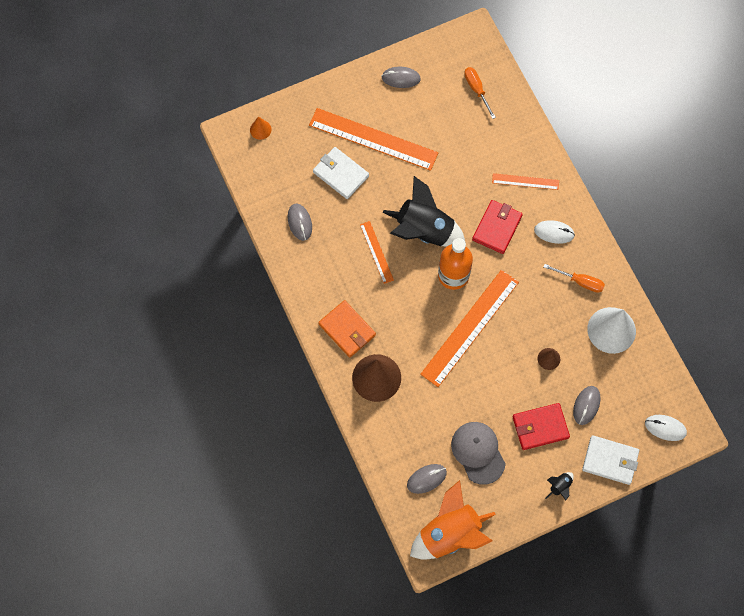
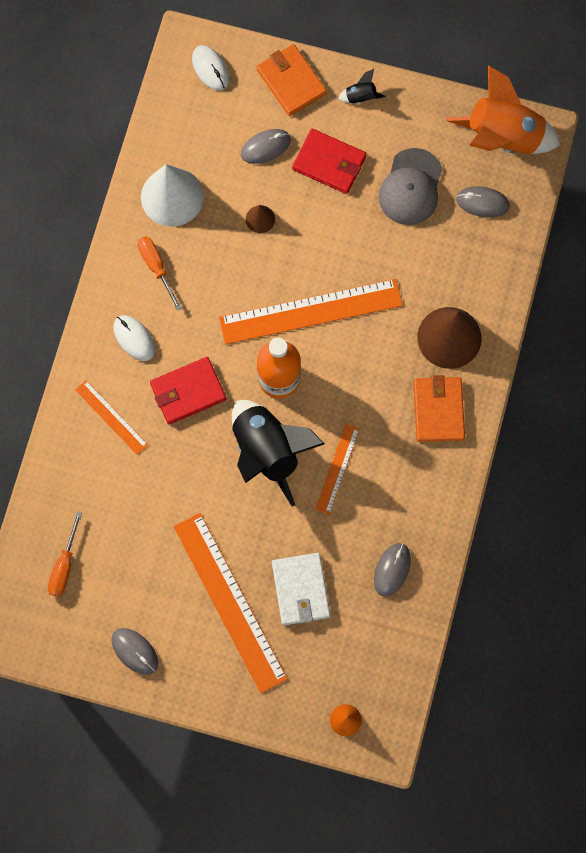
camera: 140 degrees left, 5 degrees up
white wallet [582,435,639,485] -> orange wallet [257,44,327,116]

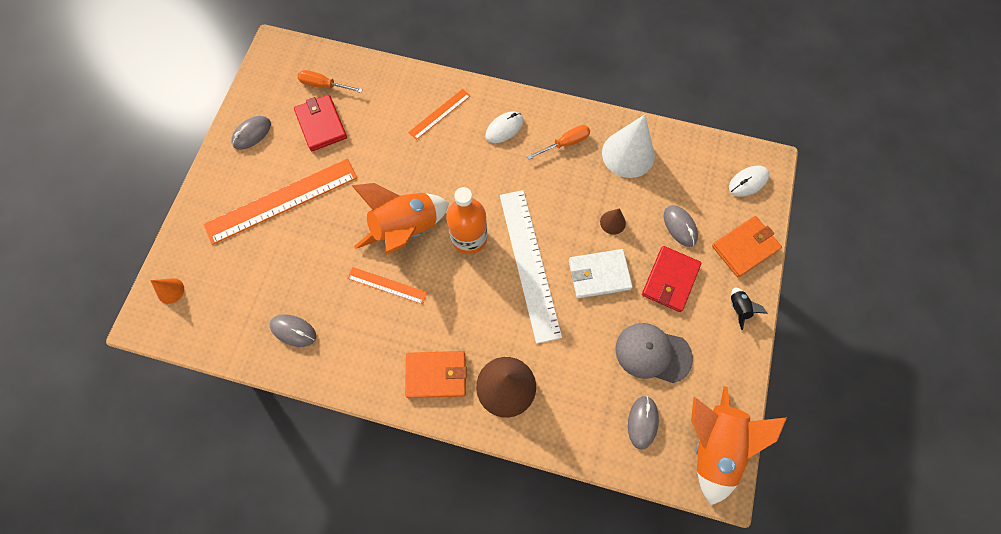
camera: 90 degrees right, 5 degrees down
red wallet [150,357,226,424] -> red wallet moved to [294,95,347,151]
orange ruler [219,279,403,344] -> white ruler [500,190,562,344]
black rocket [232,400,325,506] -> orange rocket [351,183,449,254]
white wallet [272,553,330,625] -> white wallet moved to [569,249,633,298]

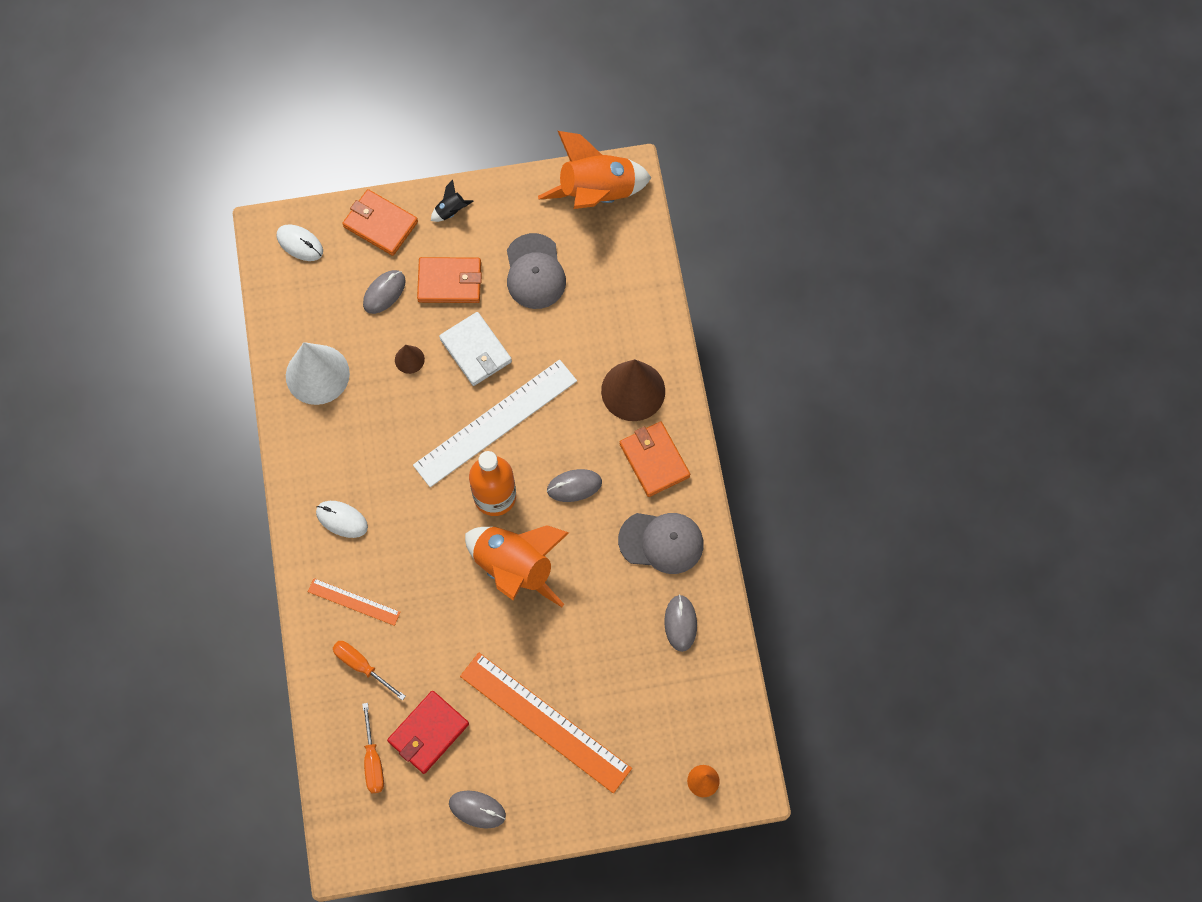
camera: 115 degrees left, 0 degrees up
orange ruler [347,267,427,304] -> none
orange screwdriver [527,125,590,160] -> orange screwdriver moved to [333,641,406,701]
grey mouse [628,396,659,450] -> grey mouse moved to [547,469,602,502]
red wallet [642,246,701,312] -> orange wallet [417,257,482,303]
none -> grey cap [618,513,704,574]

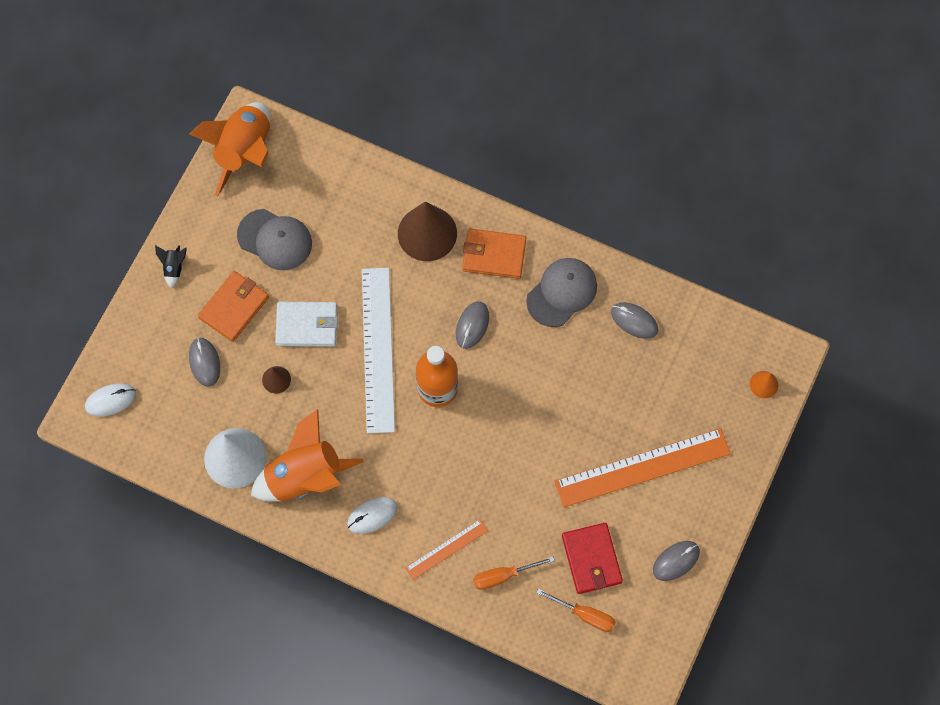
camera: 55 degrees left, 0 degrees up
orange wallet [342,189,418,256] -> none
orange rocket [465,525,569,607] -> orange rocket moved to [251,409,364,502]

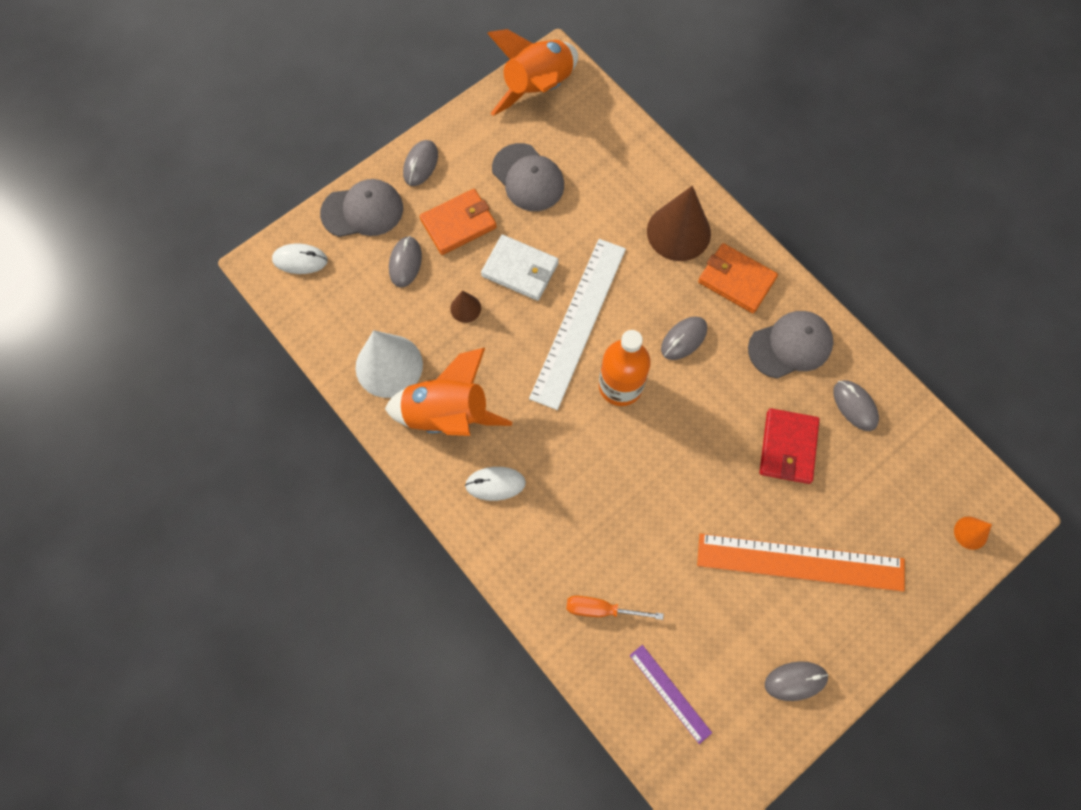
camera: 25 degrees right, 0 degrees up
black rocket [155,245,187,288] -> grey mouse [403,140,438,186]
orange ruler [405,519,488,580] -> none
orange screwdriver [536,588,616,632] -> purple ruler [630,645,712,744]
red wallet [562,523,623,594] -> red wallet moved to [759,408,819,484]
none -> grey cap [320,179,403,237]

